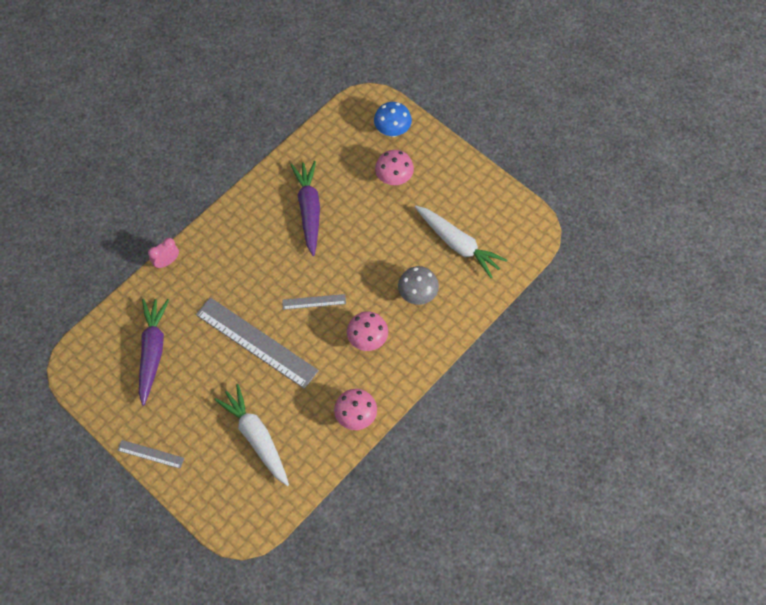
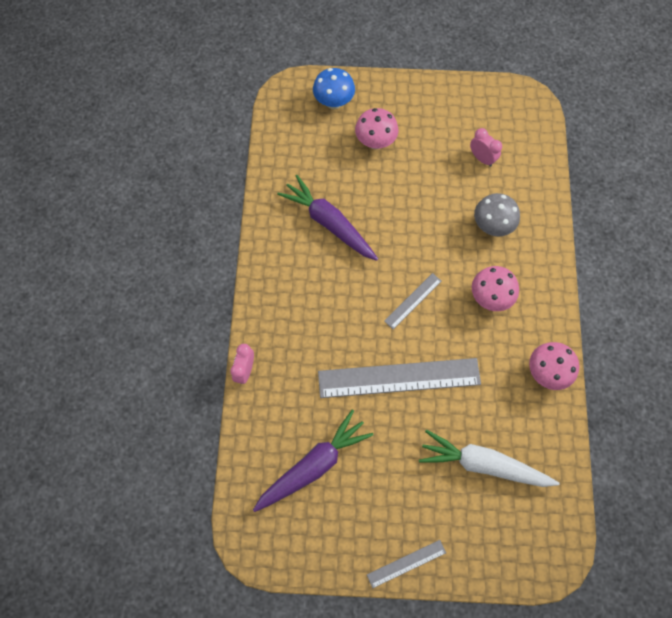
camera: 40 degrees left, 5 degrees up
purple carrot [139,299,169,406] -> purple carrot turned 90 degrees clockwise [253,410,373,512]
white carrot [415,206,507,278] -> pink clock [470,128,502,167]

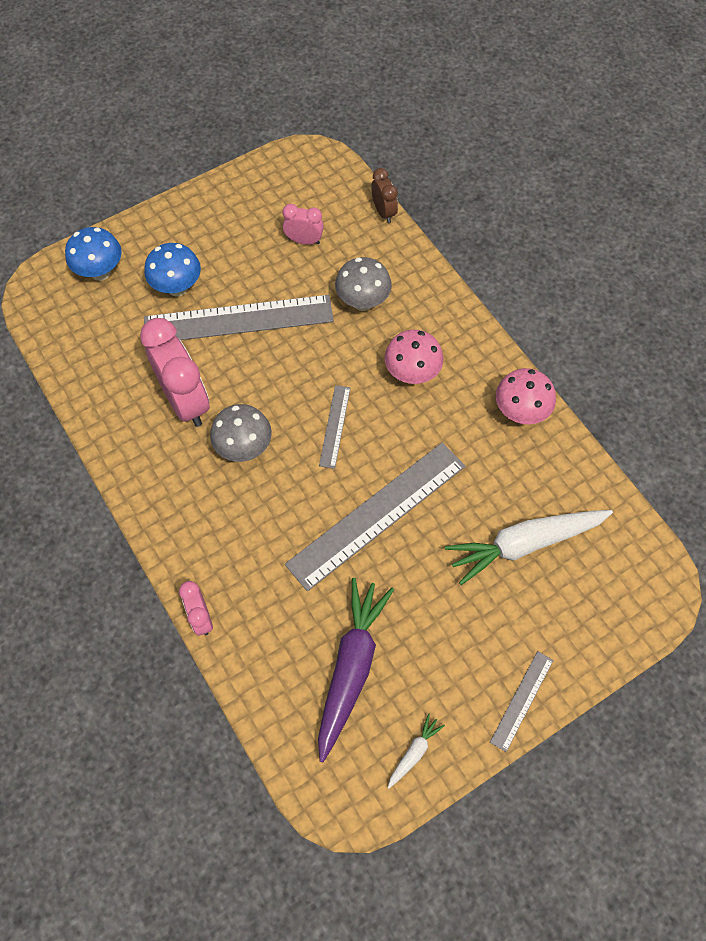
camera: 35 degrees left, 5 degrees down
purple carrot [277,175,378,261] -> pink clock [140,318,210,427]
pink mushroom [355,108,399,149] -> blue mushroom [144,243,201,296]
none -> grey ruler [144,295,334,340]
none -> grey mushroom [210,404,272,462]
none -> brown clock [371,168,398,223]
none -> white carrot [388,713,445,789]

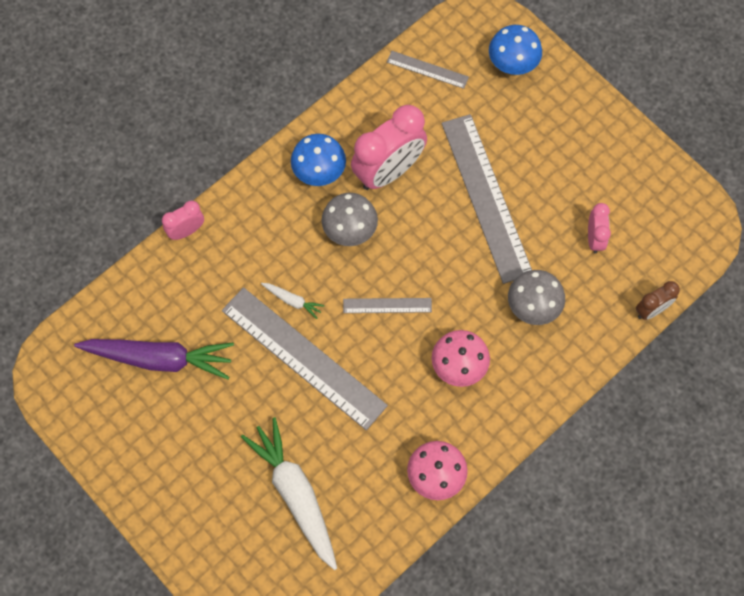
camera: 80 degrees right, 5 degrees up
blue mushroom [144,243,201,296] -> blue mushroom moved to [291,134,346,186]
white carrot [388,713,445,789] -> white carrot moved to [261,283,325,319]
grey ruler [490,651,553,752] -> grey ruler moved to [387,51,469,89]

